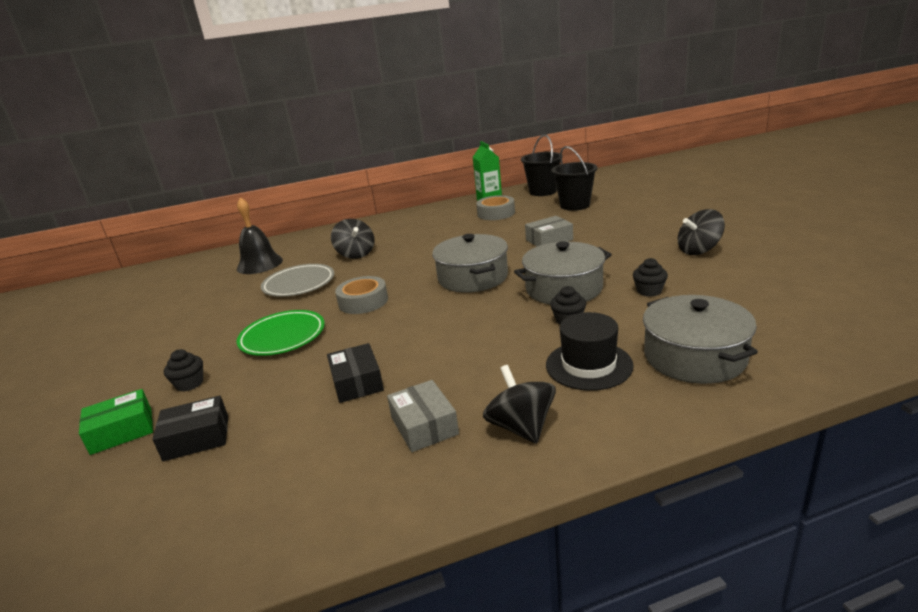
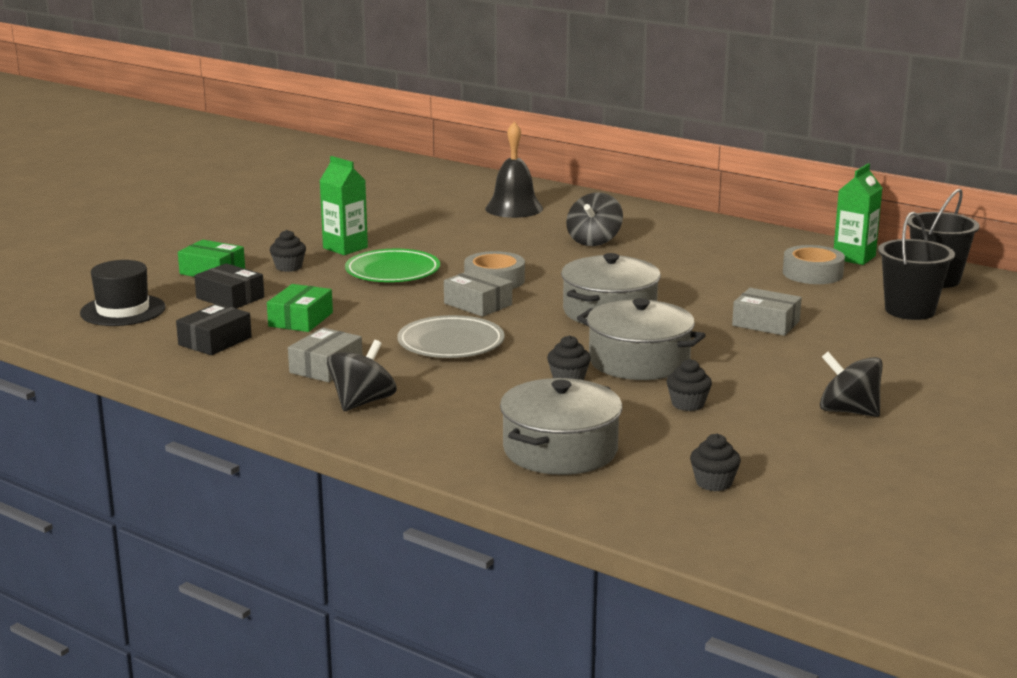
camera: 50 degrees right, 5 degrees down
grey plate [261,264,334,297] -> grey plate moved to [397,315,505,358]
black box [327,343,384,403] -> black box moved to [176,303,252,355]
black hat [546,312,634,391] -> black hat moved to [80,260,166,326]
none -> green box [267,284,333,332]
none -> green carton [320,156,368,255]
none -> grey box [444,269,512,317]
none -> black cupcake [690,434,741,491]

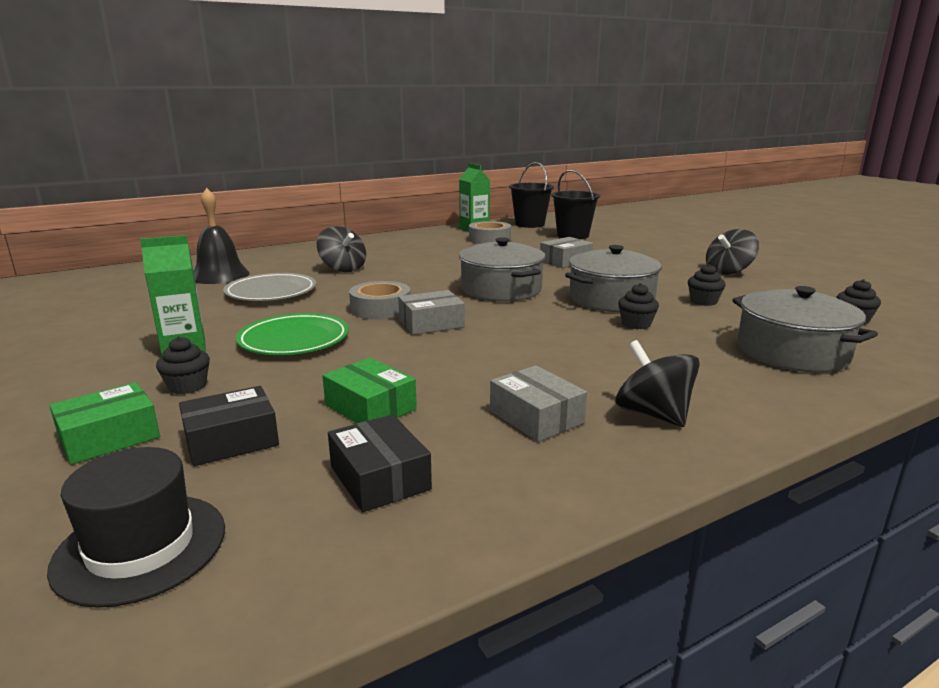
camera: 65 degrees left, 0 degrees up
grey plate [397,315,505,358] -> grey plate moved to [223,273,316,301]

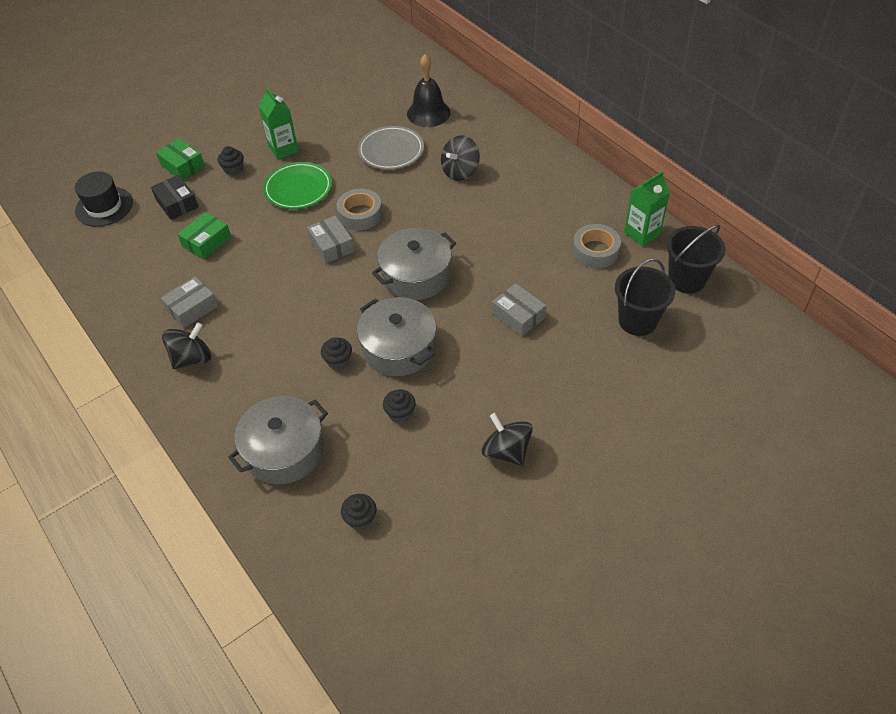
camera: 85 degrees right, 30 degrees up
black box [328,414,432,512] -> none

